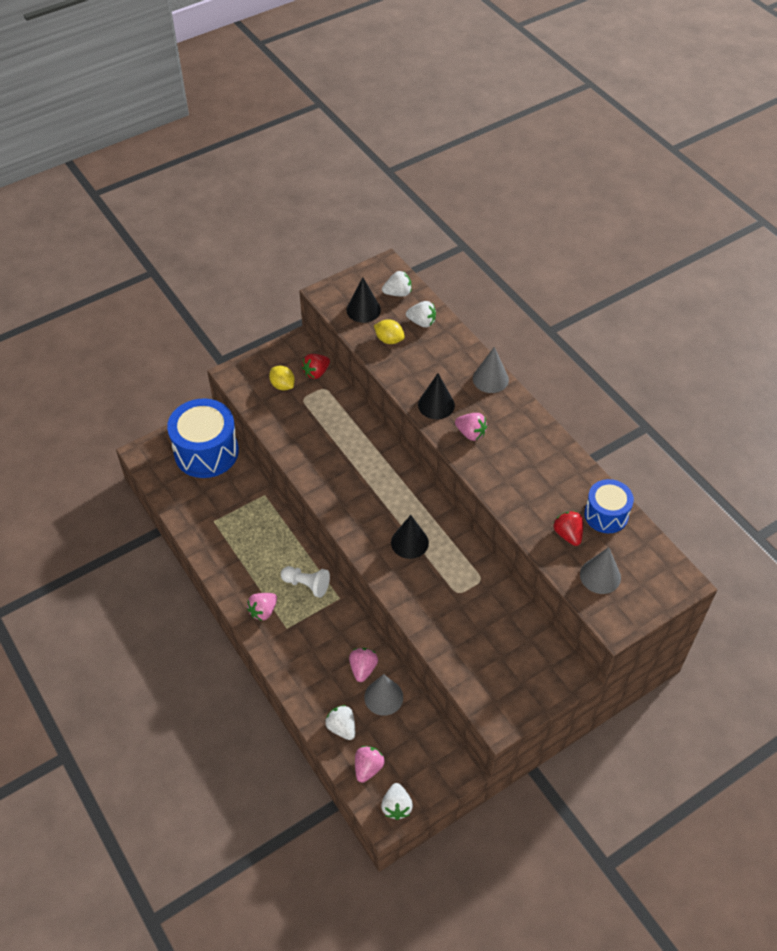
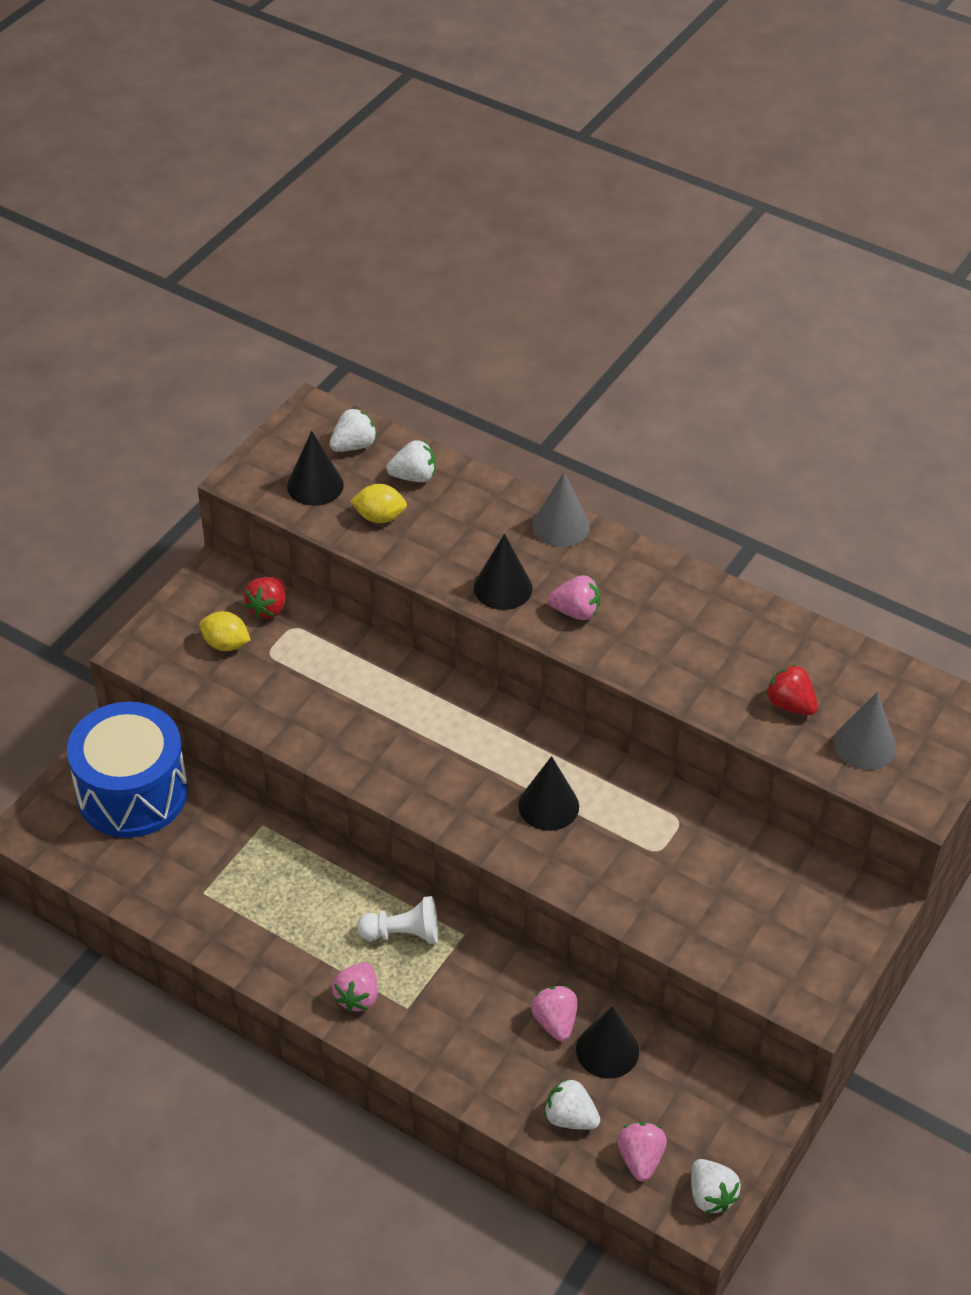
camera: 25 degrees left, 5 degrees down
grey cone [364,674,403,716] -> black cone [576,1006,639,1078]
blue drum [584,479,634,533] -> none

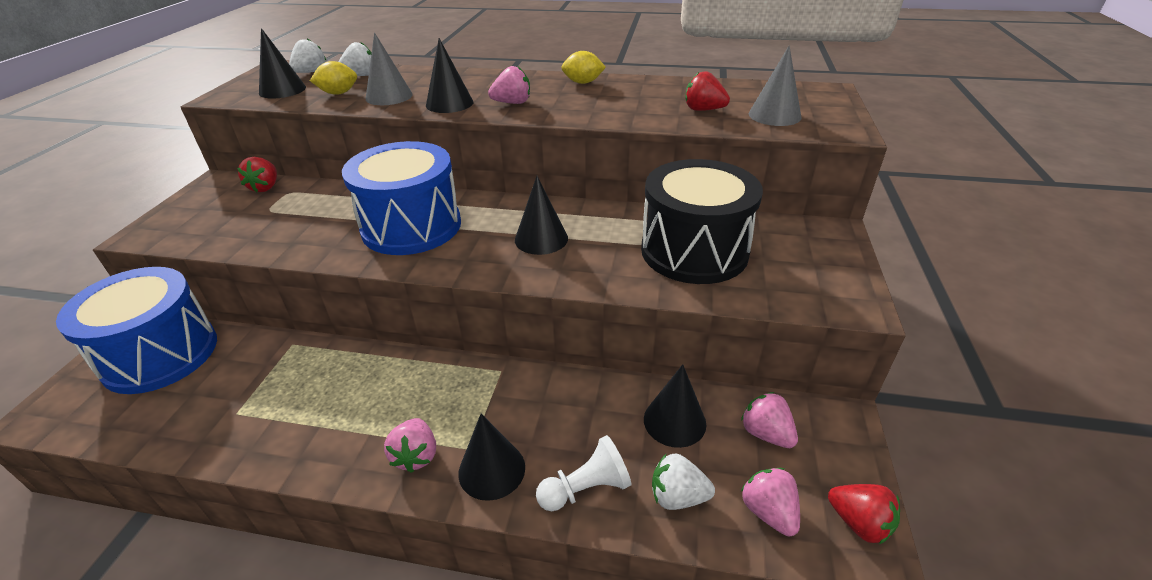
camera: 20 degrees left, 10 degrees down
yellow lemon [199,611,251,651] -> yellow lemon moved to [561,51,606,84]
white pawn [357,896,438,944] -> white pawn moved to [536,435,631,511]
pink strawberry [531,986,577,1041] -> pink strawberry moved to [741,392,798,448]
grey cone [532,472,590,547] -> grey cone moved to [366,33,413,105]
white strawberry [691,1159,741,1213] -> red strawberry [828,484,900,544]
none -> blue drum [342,141,461,255]
none -> black cone [458,414,525,501]
none -> black drum [641,159,763,284]

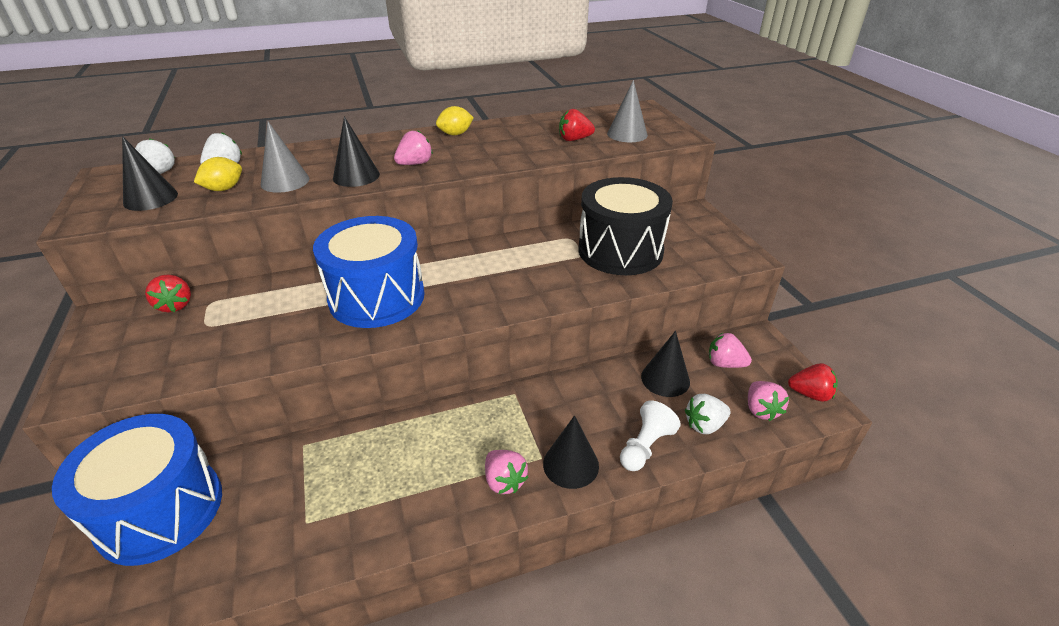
camera: 30 degrees left, 0 degrees up
black cone [515,176,568,255] -> none
pink strawberry [741,468,800,536] -> pink strawberry turned 135 degrees counterclockwise [748,381,789,421]

